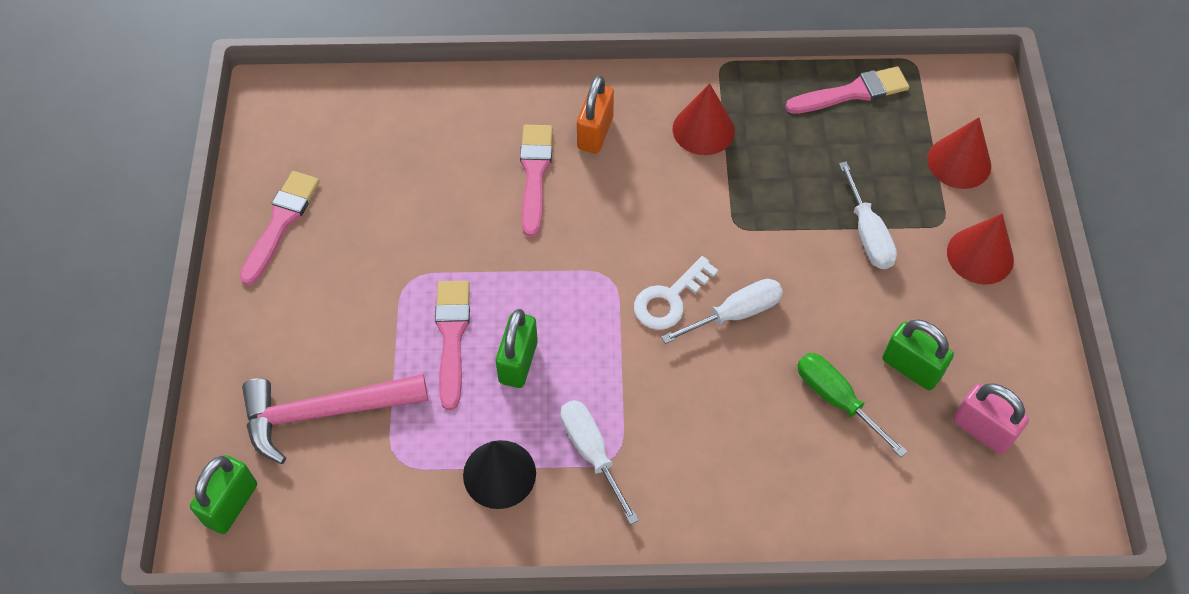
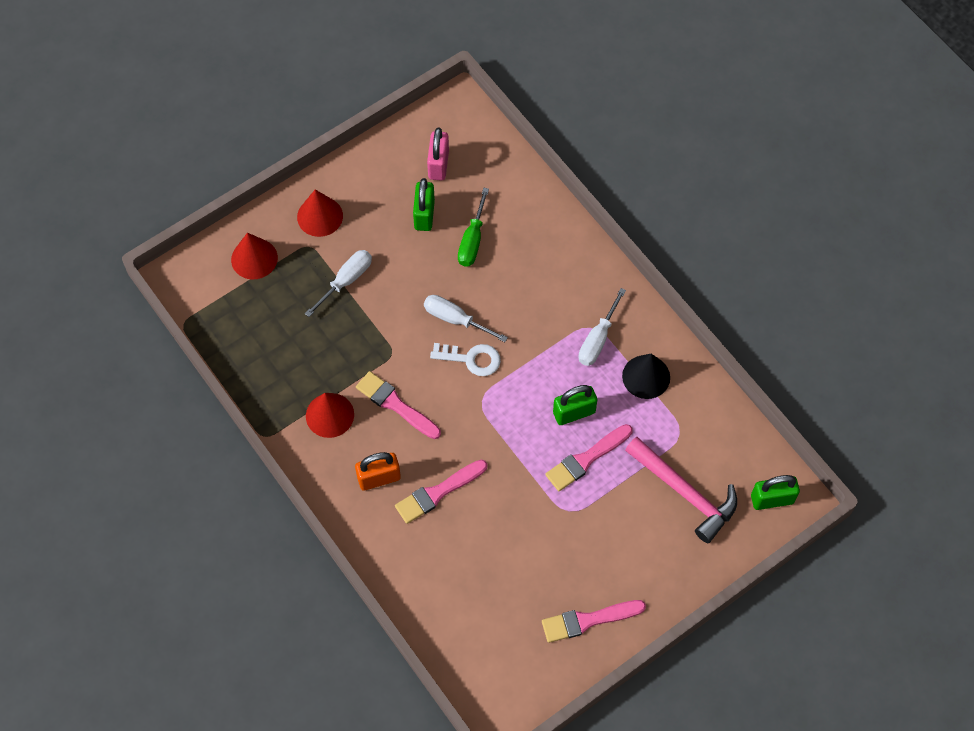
camera: 125 degrees left, 5 degrees up
pink brush [785,66,909,114] -> pink brush moved to [356,371,441,439]

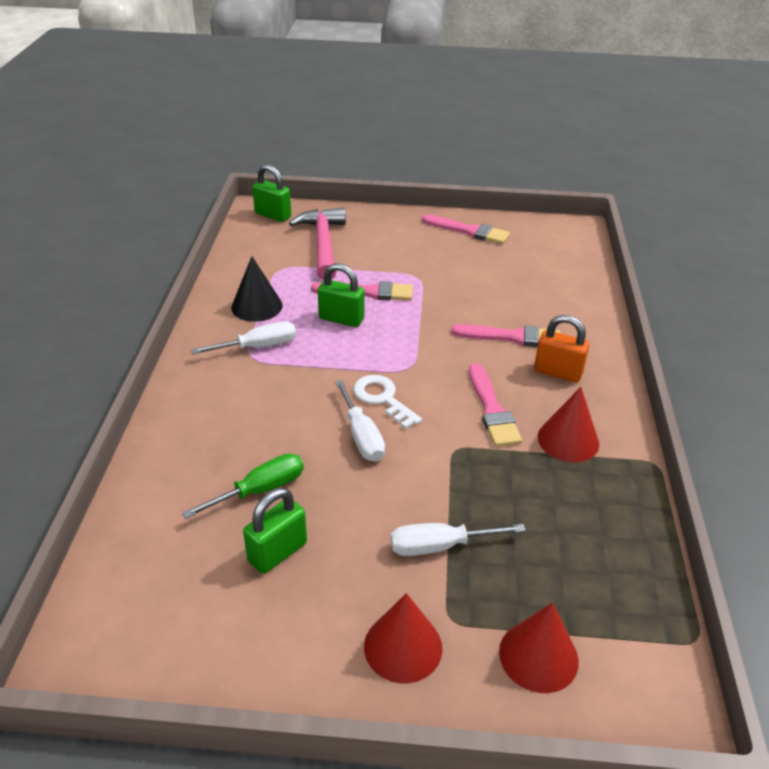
camera: 140 degrees left, 25 degrees down
pink padlock [427,128,449,181] -> none

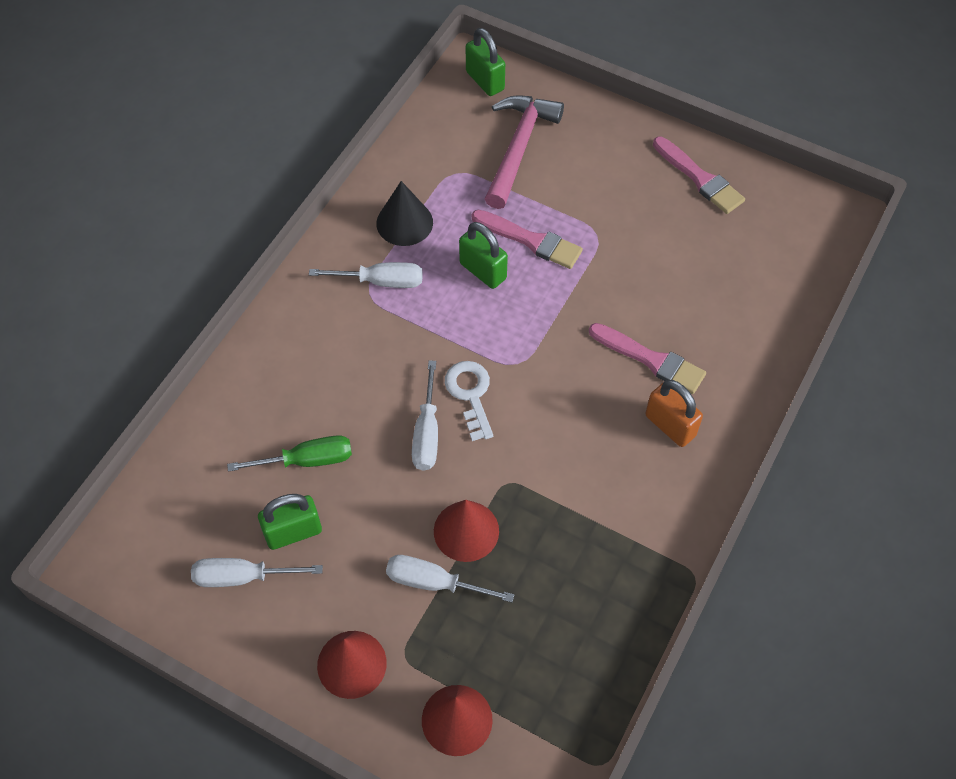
camera: 25 degrees right, 20 degrees up
pink brush [469,363,522,447] -> none
red cone [538,387,599,462] -> red cone moved to [434,500,499,562]
none -> white screwdriver [191,558,323,587]

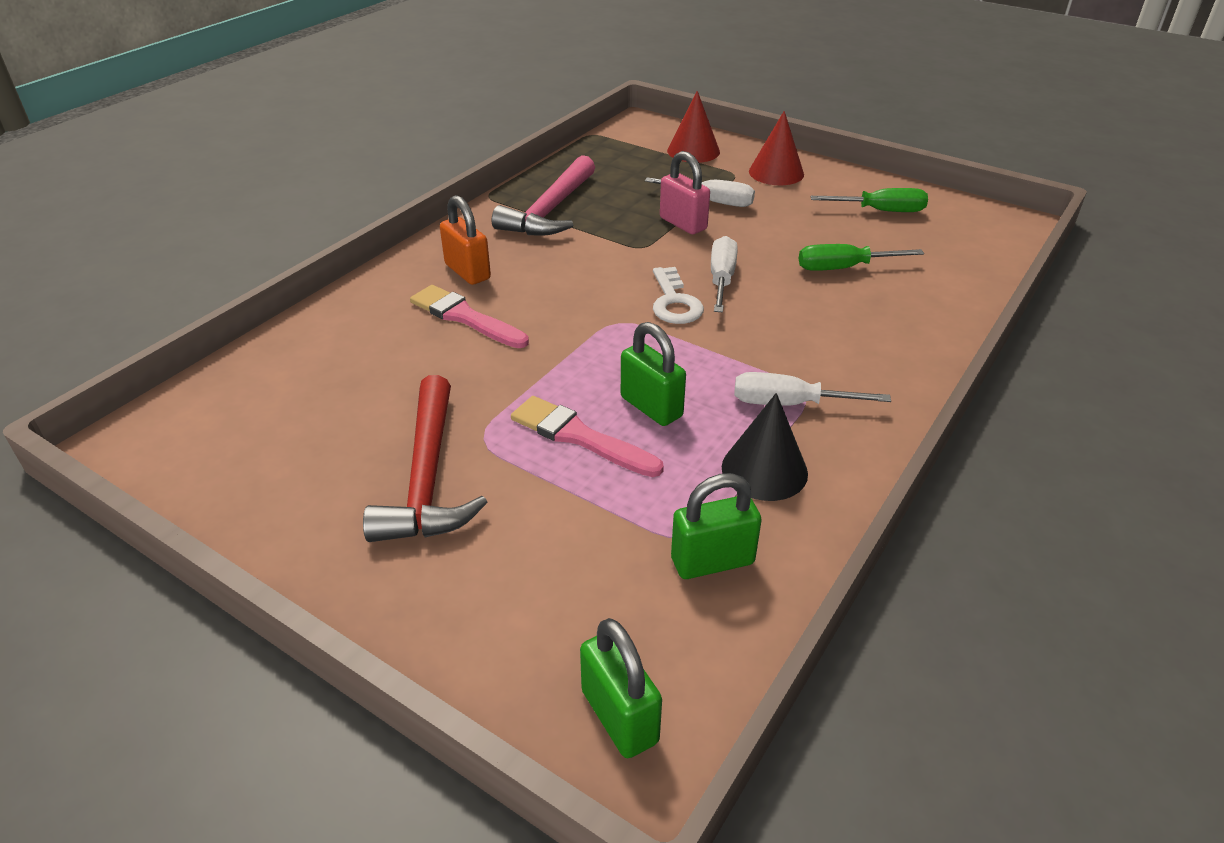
camera: 175 degrees left, 20 degrees down
white screwdriver [191,558,323,587] -> green screwdriver [811,188,928,212]
green padlock [258,494,322,550] -> green padlock moved to [671,473,762,579]
red cone [434,500,499,562] -> pink padlock [660,151,710,234]
pink hammer [485,95,564,209] -> pink hammer moved to [492,155,595,236]
pink brush [653,137,745,214] -> none
none -> red hammer [363,375,487,542]

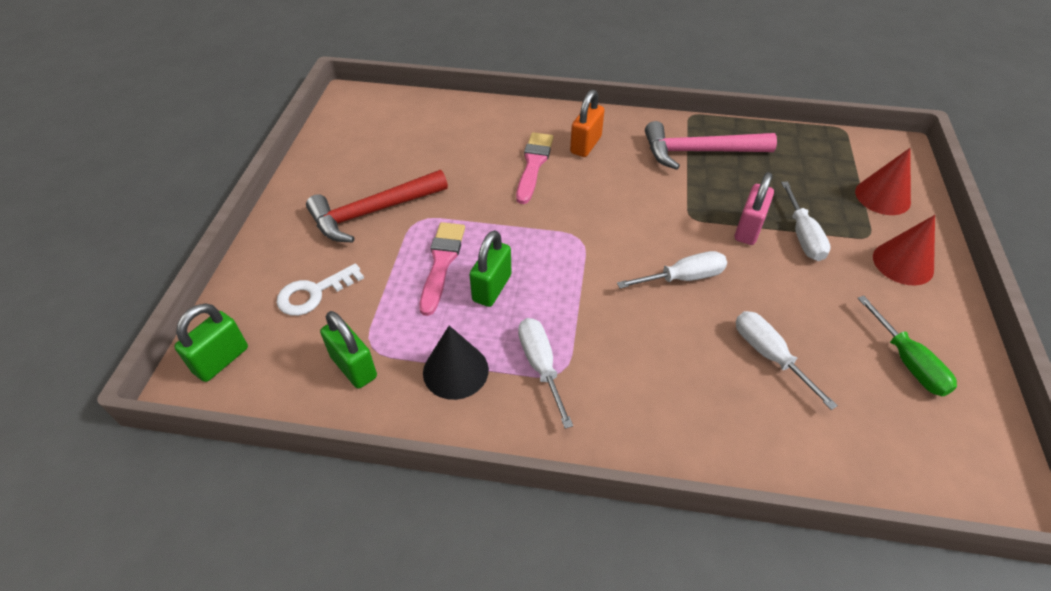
camera: 65 degrees right, 10 degrees up
white key [653,267,704,324] -> white key moved to [277,263,364,316]
green screwdriver [798,244,924,271] -> white screwdriver [736,311,838,410]

